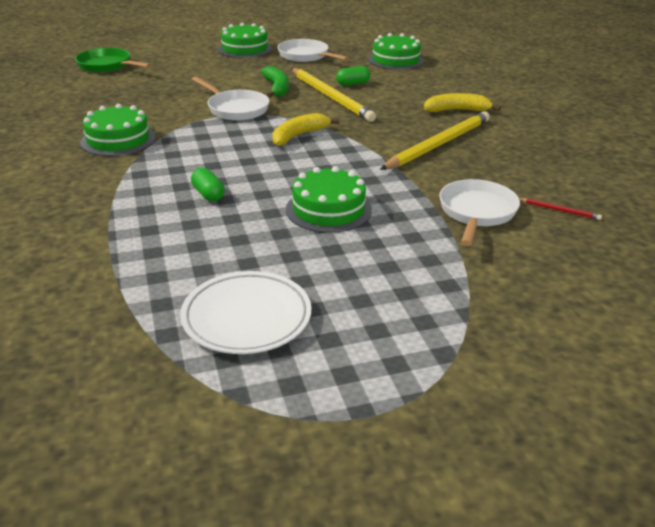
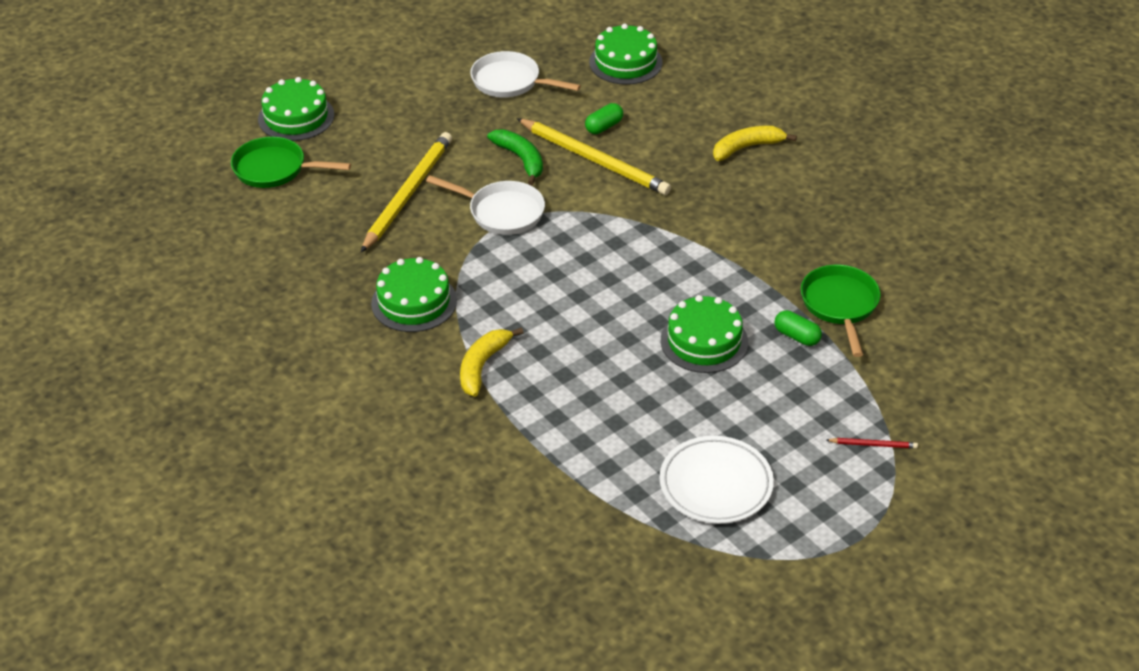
camera: 20 degrees left, 10 degrees up
green capsule [191,168,225,202] -> green capsule moved to [774,310,822,346]
green cake [218,23,272,58] -> green cake moved to [258,77,334,141]
yellow banana [272,113,340,146] -> yellow banana moved to [460,327,524,397]
yellow pencil [380,111,490,170] -> yellow pencil moved to [361,132,452,252]
white pan [439,179,520,246] -> green pan [801,265,881,357]
red pencil [519,198,602,220] -> red pencil moved to [827,438,918,449]

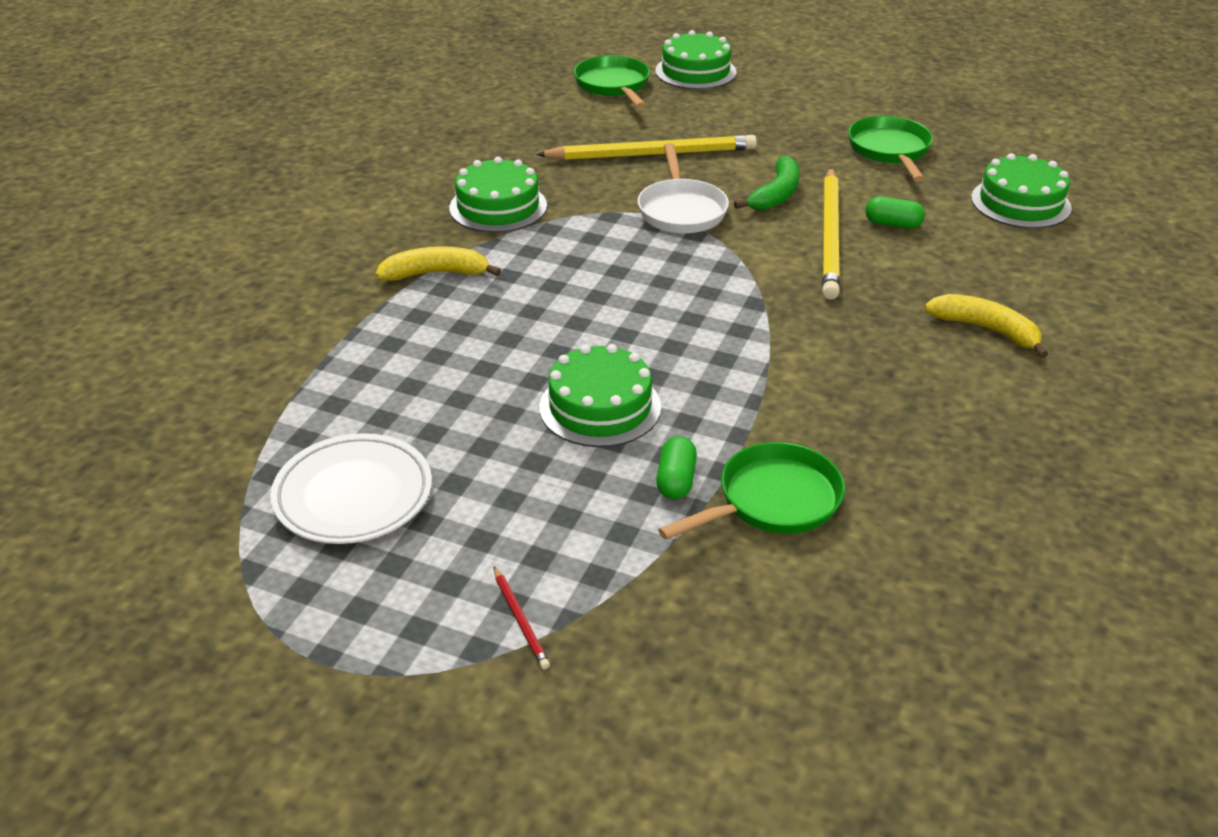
camera: 60 degrees right, 5 degrees down
white pan [470,51,581,98] -> green pan [848,116,933,181]

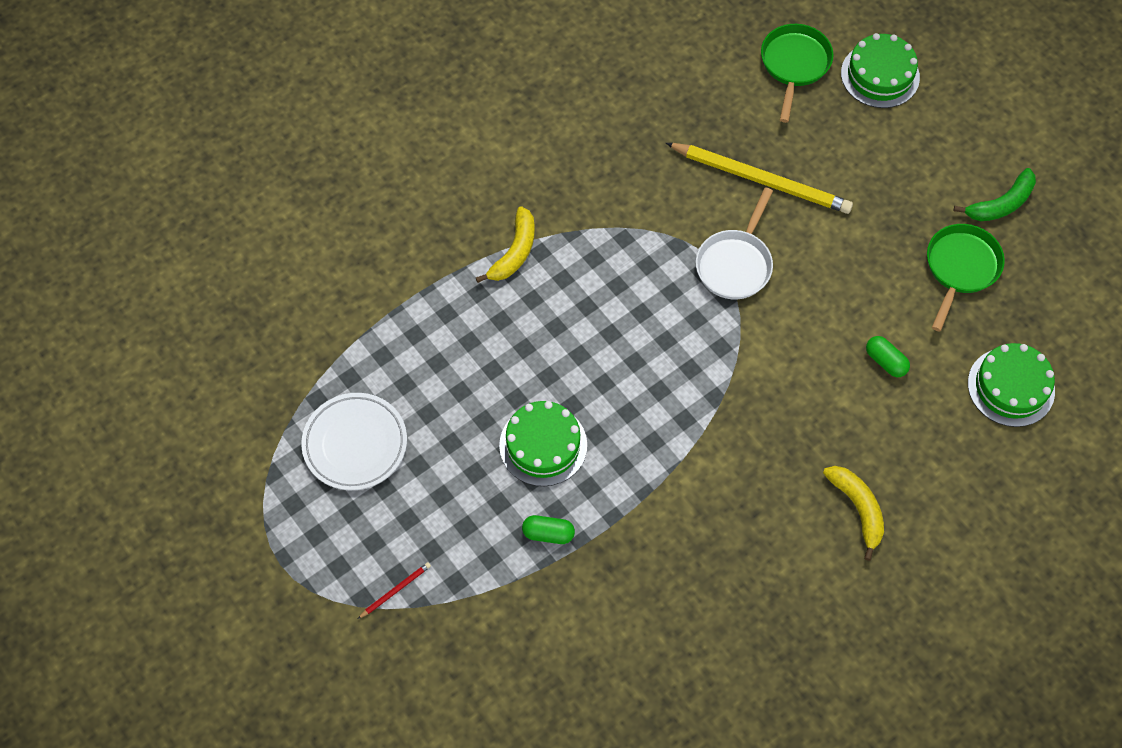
camera: 30 degrees right, 25 degrees up
yellow banana [375,246,501,281] -> yellow banana turned 90 degrees clockwise [476,206,535,283]
green cake [449,157,547,233] -> none
red pencil [494,567,550,669] -> red pencil turned 135 degrees counterclockwise [358,562,431,619]
green capsule [656,436,697,499] -> green capsule turned 60 degrees clockwise [522,515,575,544]
green pan [658,442,845,540] -> none
green banana [734,155,800,210] -> green banana moved to [954,168,1036,221]
yellow pencil [822,168,840,300] -> none

